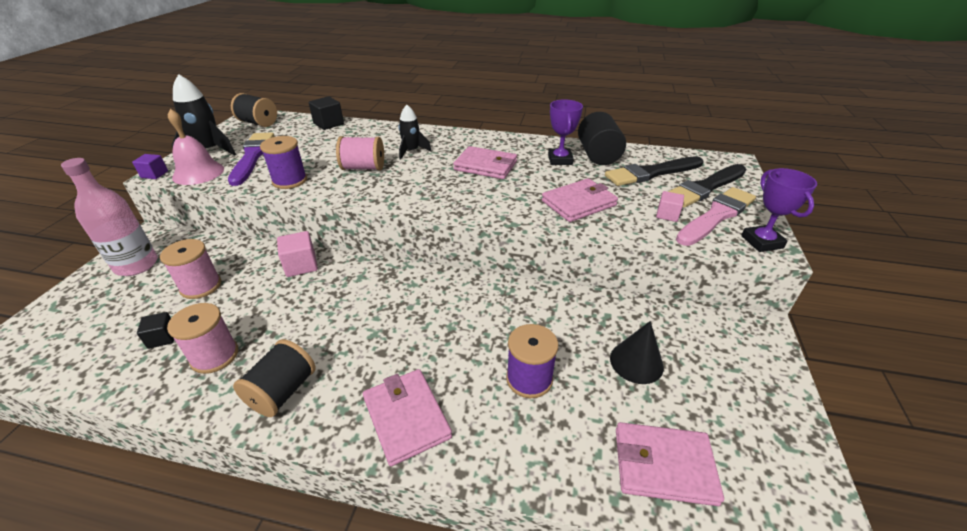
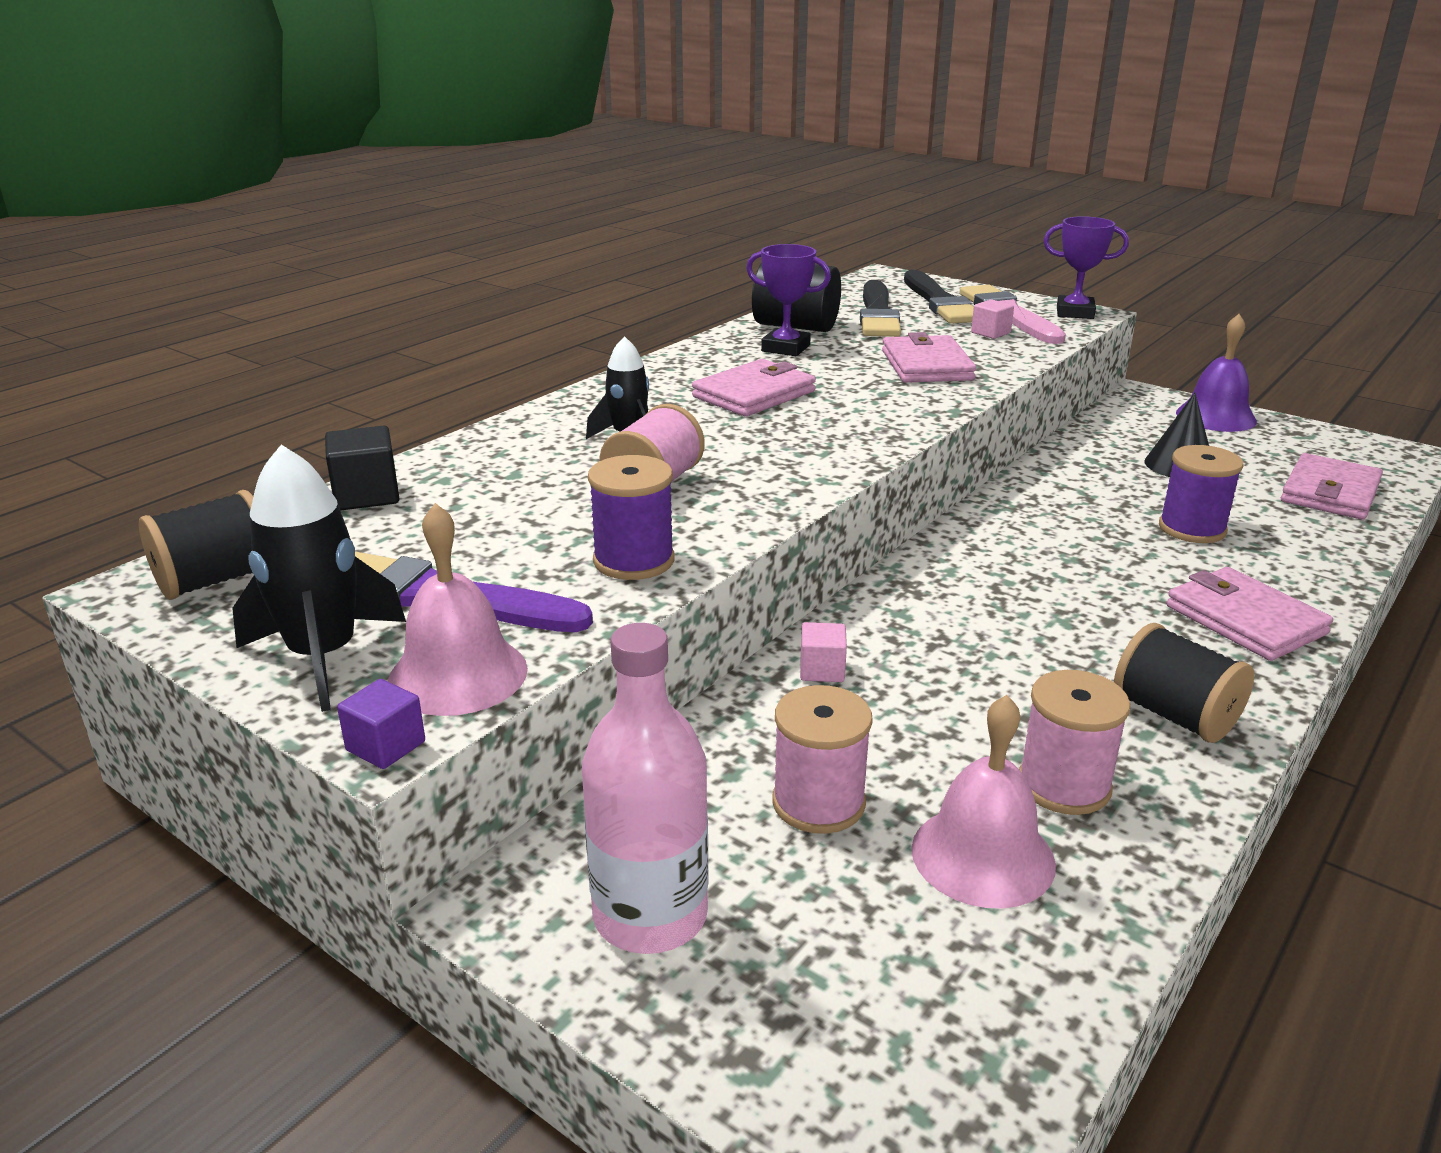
camera: 65 degrees left, 10 degrees down
black cube [137,312,174,349] -> pink bell [911,695,1056,909]
pink cube [277,231,318,277] -> pink cube [800,622,847,682], size x0.66
pink wallet [363,369,452,466] -> pink wallet turned 60 degrees clockwise [1166,567,1333,661]
none -> purple bell [1176,314,1257,432]

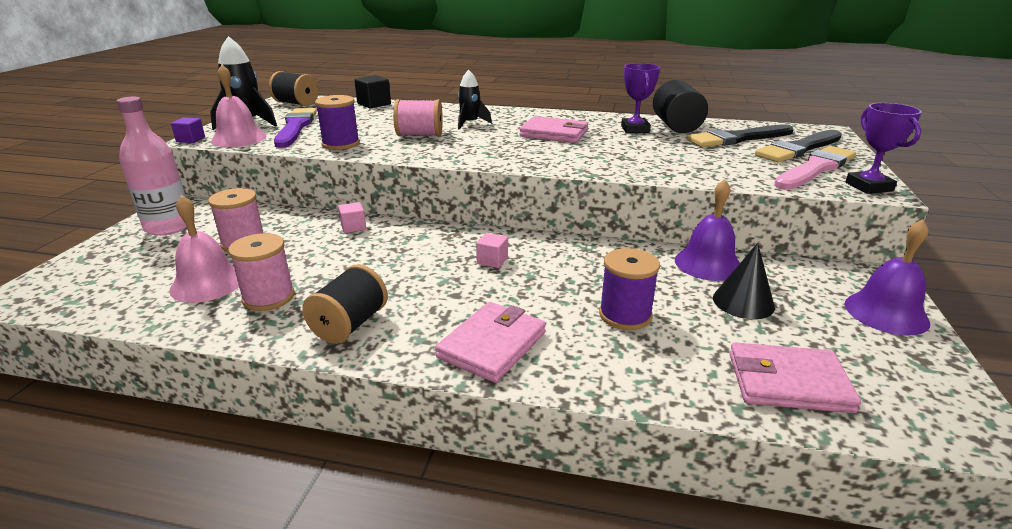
camera: 65 degrees right, 0 degrees up
pink wallet [882,332,976,383] -> none
pink cube [971,299,1014,339] -> pink cube moved to [476,233,508,268]
none -> purple bell [675,179,740,281]

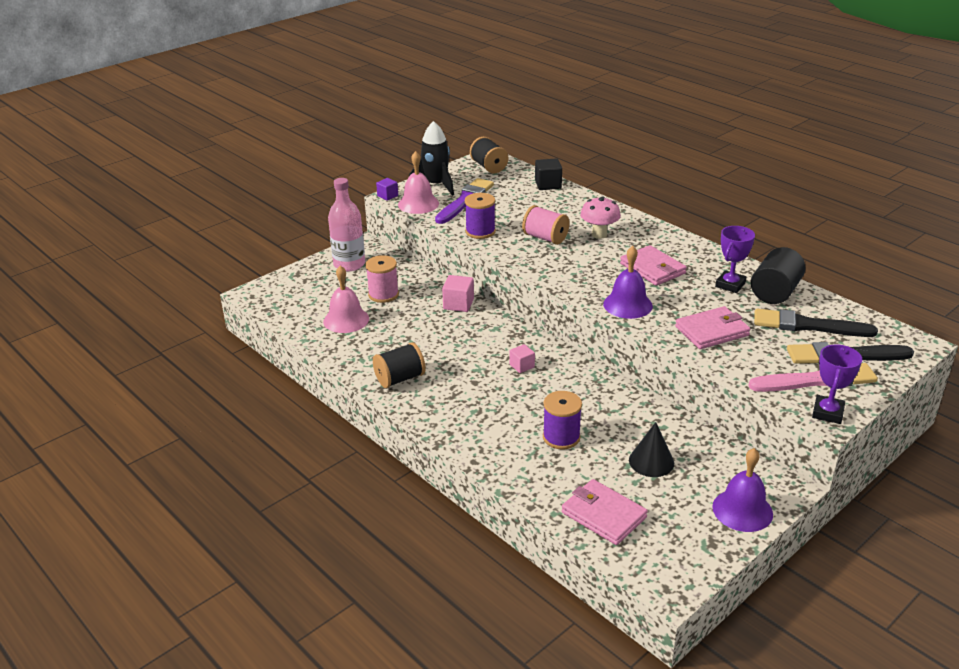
camera: 35 degrees right, 5 degrees up
pink spool [228,233,295,311] -> none
pink cube [338,202,366,233] -> pink cube [442,275,474,312], size x1.52
pink wallet [435,302,546,383] -> pink wallet moved to [675,306,751,349]
black rocket [458,70,492,130] -> pink mushroom [580,196,621,239]
purple bell [675,179,740,281] -> purple bell moved to [603,246,653,319]

